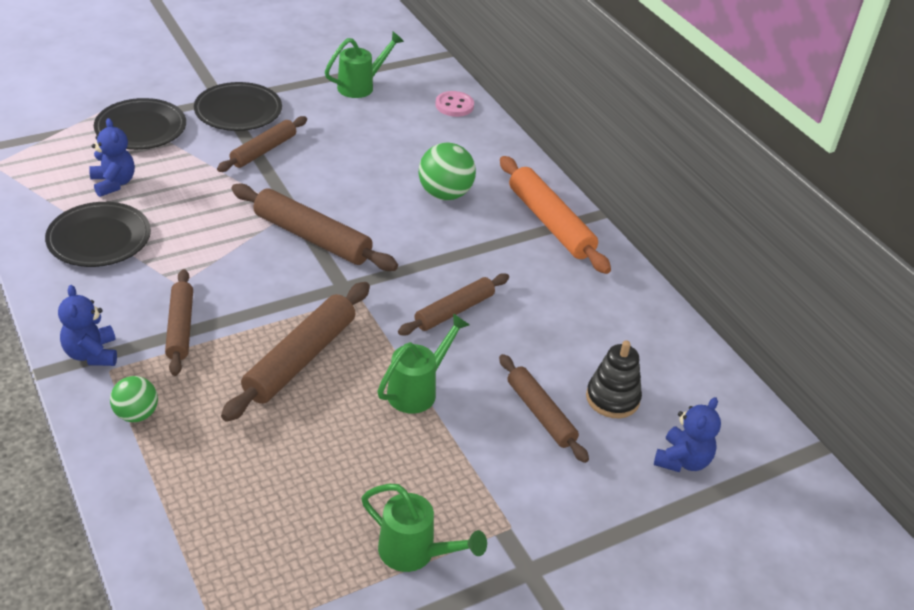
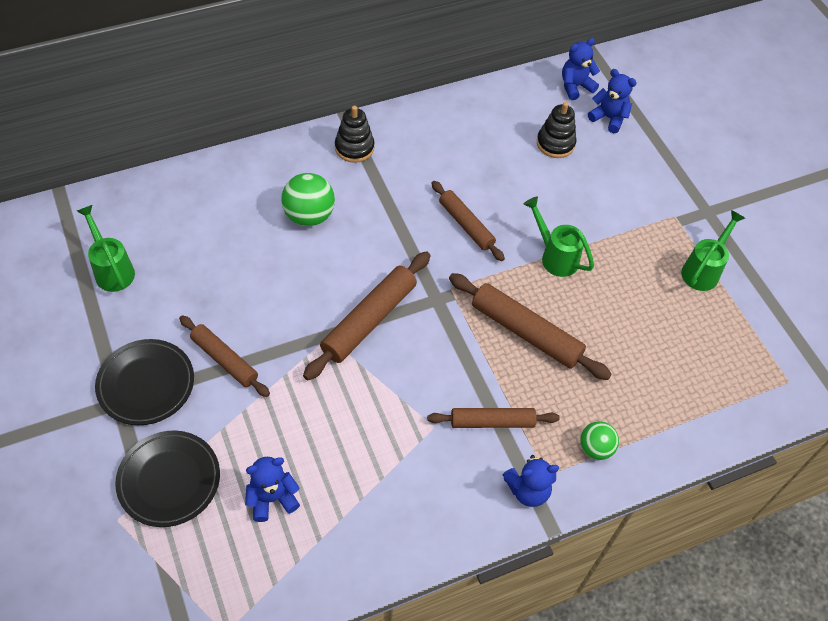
camera: 85 degrees left, 15 degrees up
black plate [45,202,151,267] -> none
pink button [435,91,474,117] -> none
brown rolling pin [499,354,589,463] -> none
orange rolling pin [500,156,611,274] -> black stacking toy [335,106,374,163]
none -> blue teddy bear [562,38,600,100]

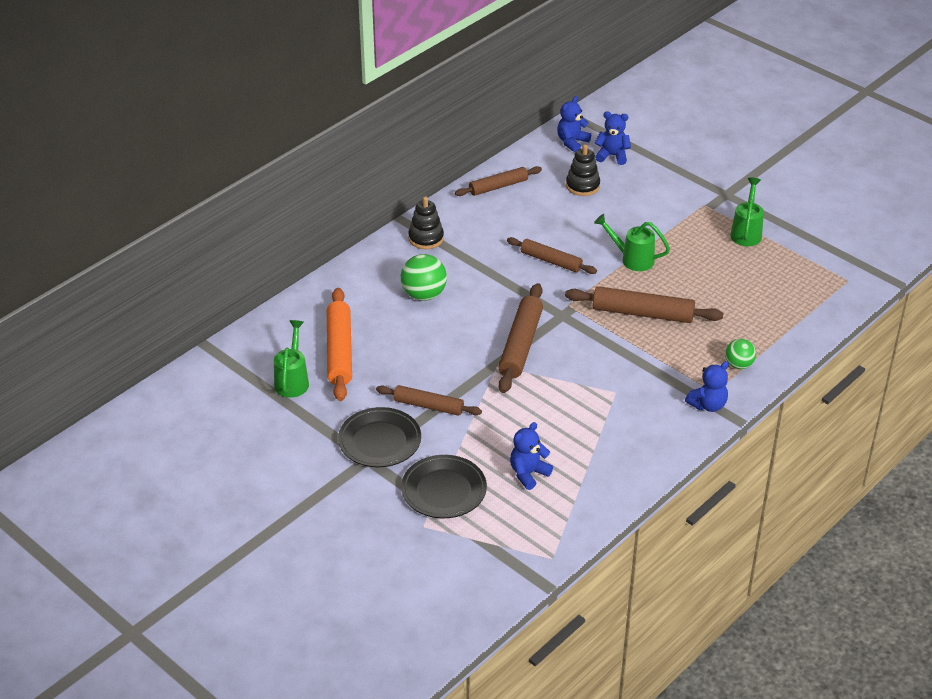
camera: 20 degrees left, 15 degrees down
green watering can [77,205,135,292] -> green watering can turned 60 degrees clockwise [274,320,309,398]
brown rolling pin [427,408,560,428] -> brown rolling pin moved to [455,166,542,196]
none -> orange rolling pin [327,288,352,401]

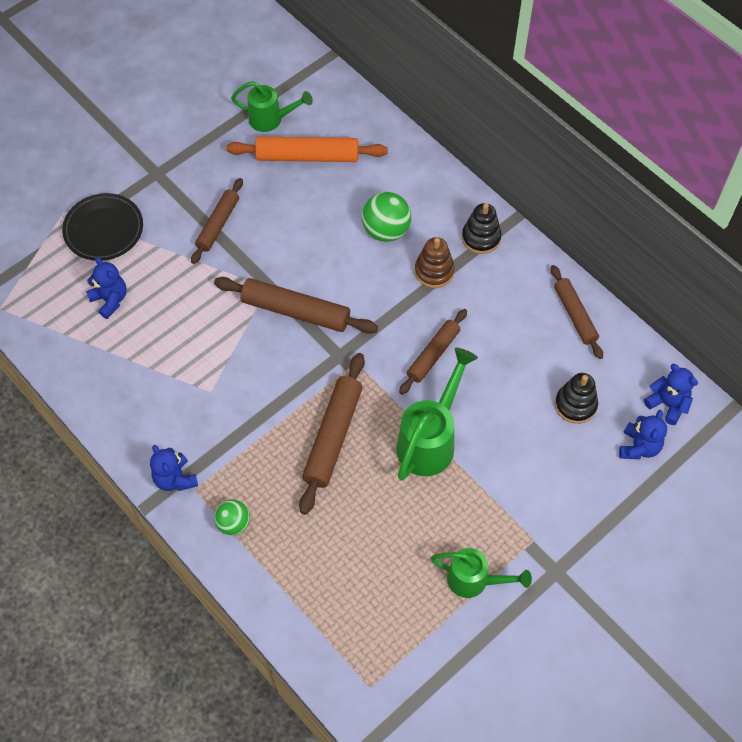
camera: 95 degrees right, 20 degrees up
black plate [338,407,421,467] -> none
green watering can [594,214,670,271] -> green watering can [396,348,478,481], size x1.52
none -> brown stacking toy [415,237,455,288]

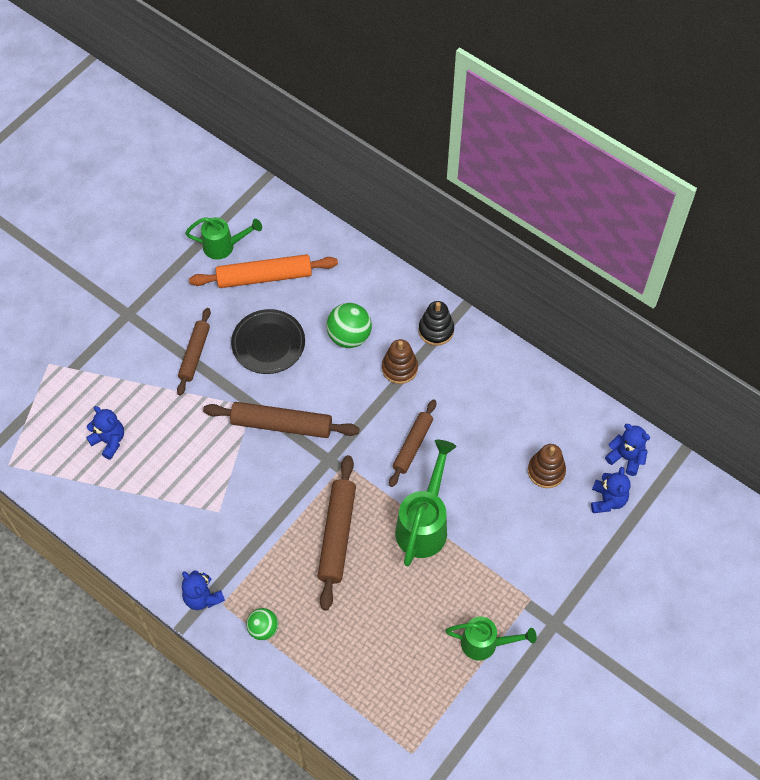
camera: 10 degrees left, 0 degrees up
black plate [62,193,143,261] -> black plate moved to [231,309,305,374]
brown rolling pin [551,265,603,359] -> none
black stacking toy [555,373,598,424] -> brown stacking toy [528,444,566,488]

